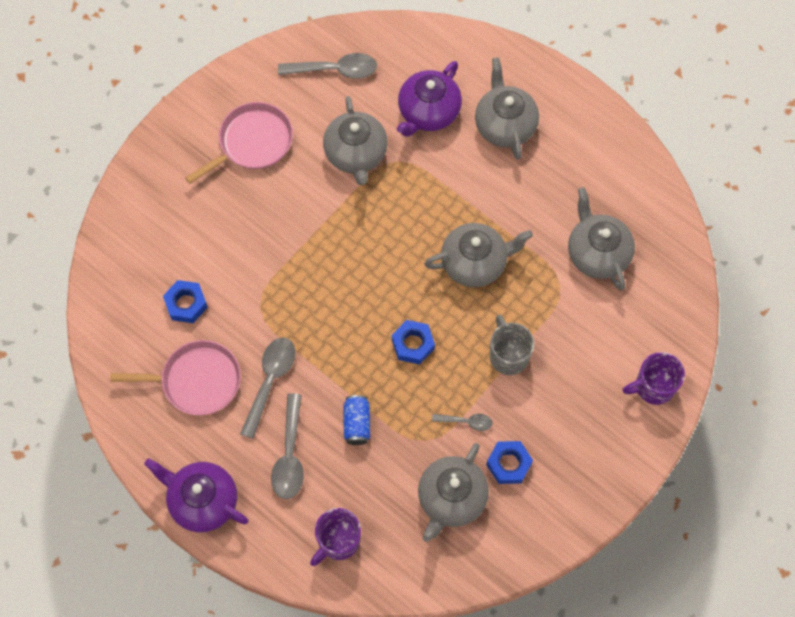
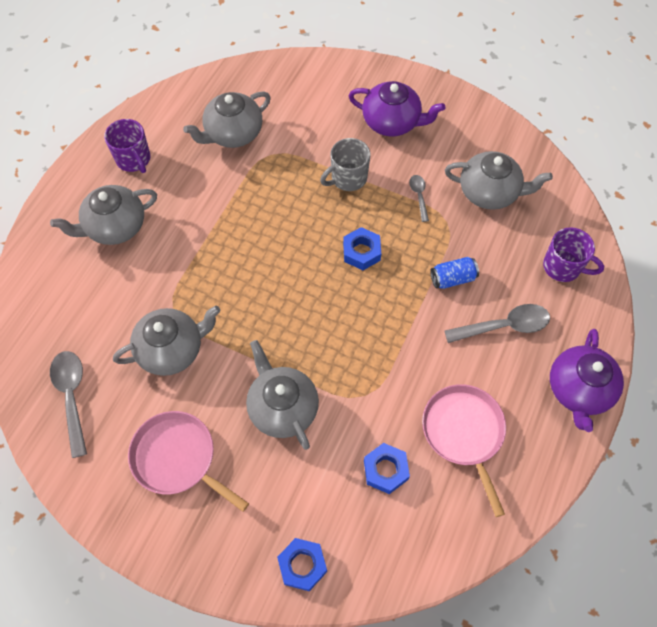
camera: 105 degrees left, 5 degrees down
grey spoon [240,337,296,439] -> none
purple teapot [397,61,462,137] -> purple teapot moved to [349,81,445,136]
grey teapot [424,223,533,287] -> grey teapot moved to [246,340,319,450]
blue nut [486,441,533,484] -> blue nut moved to [277,538,327,591]
purple mug [623,352,685,405] -> purple mug moved to [104,119,151,173]

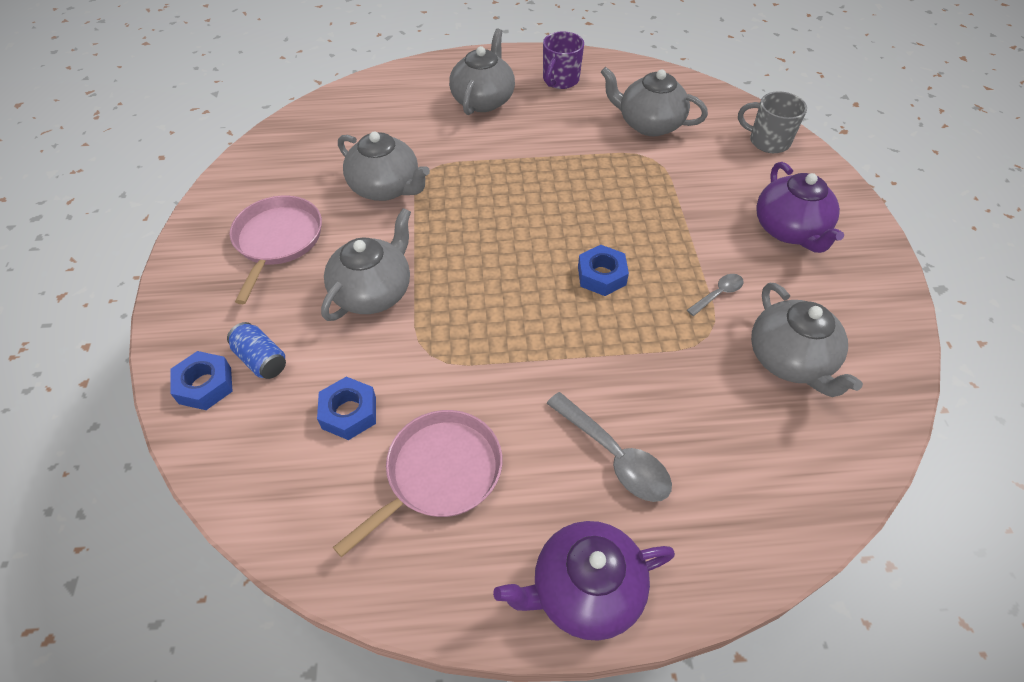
camera: 60 degrees right, 10 degrees down
grey teapot [50,185,157,245] -> grey teapot turned 75 degrees clockwise [449,29,515,115]
grey spoon [50,351,87,458] -> none
grey mug [320,138,371,191] -> grey mug moved to [738,91,807,153]
blue can [430,257,479,289] -> blue can moved to [227,322,286,379]
purple mug [543,227,604,282] -> none

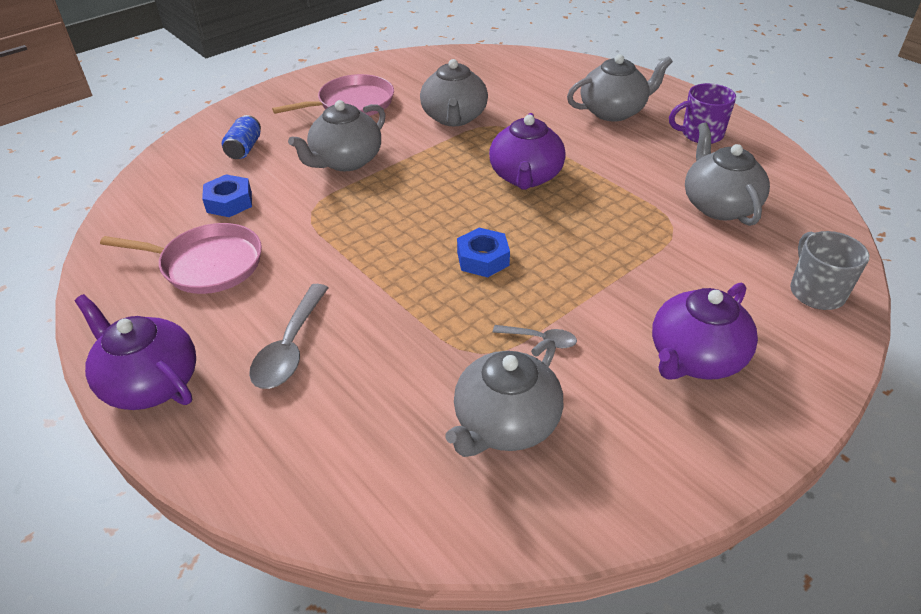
camera: 55 degrees right, 10 degrees down
blue nut [170,351,233,410] -> none
grey teapot [321,208,411,321] -> grey teapot turned 135 degrees clockwise [288,100,386,171]
none -> purple teapot [489,113,566,190]

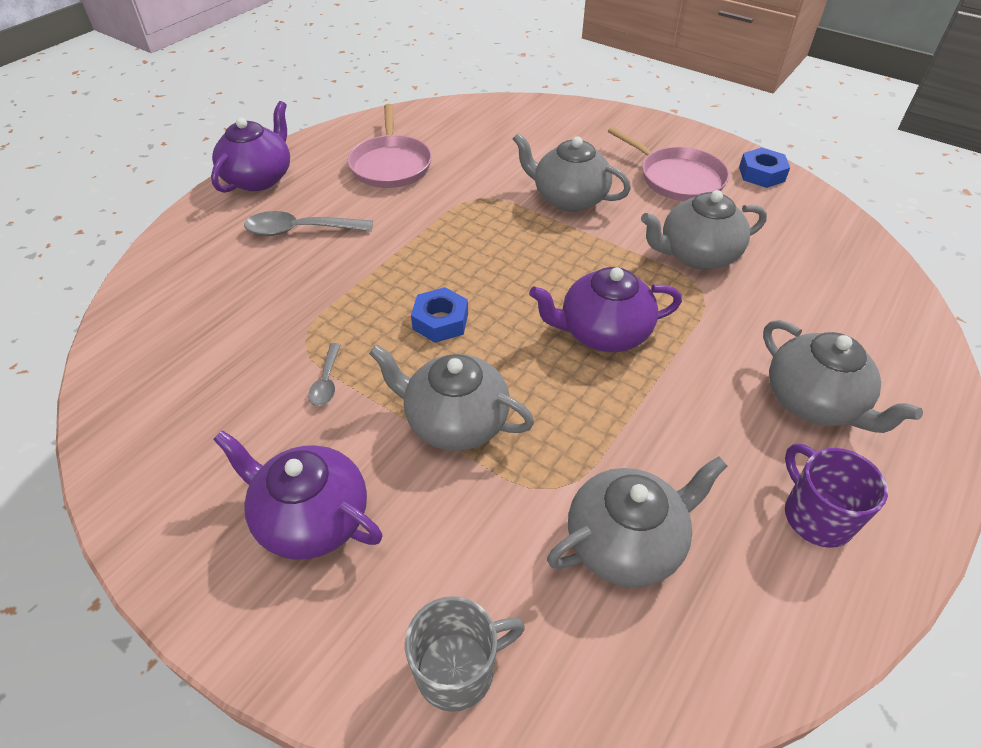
camera: 75 degrees right, 5 degrees up
blue nut [202,174,252,217] -> blue nut moved to [739,147,790,188]
blue can [222,115,261,159] -> none
grey teapot [445,339,563,457] -> grey teapot moved to [369,345,534,451]

